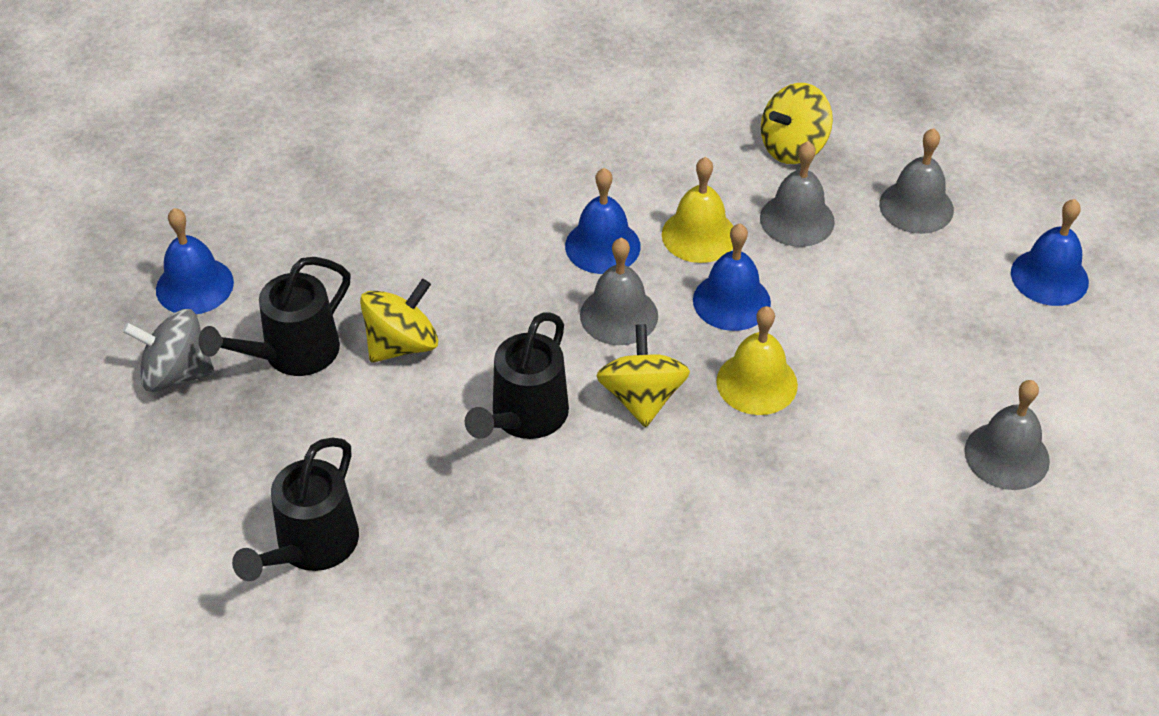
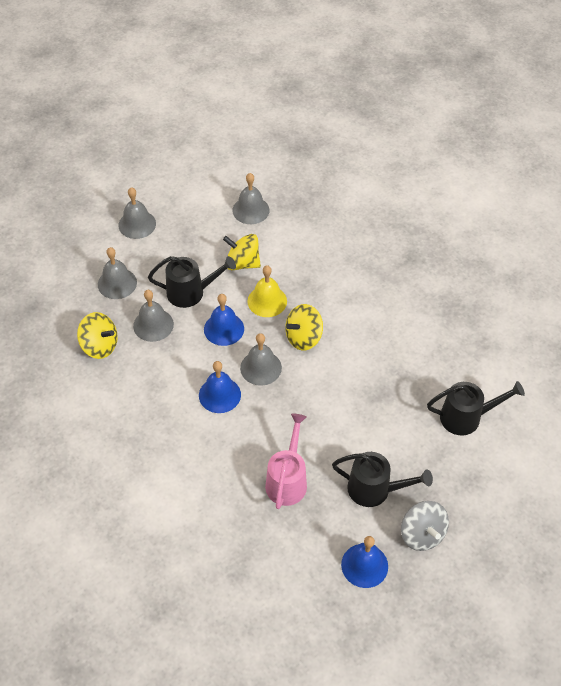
camera: 120 degrees left, 5 degrees up
yellow spinning top [360,279,438,362] -> yellow spinning top moved to [223,234,261,270]
black watering can [465,313,569,439] -> black watering can moved to [148,256,236,308]
yellow bell [662,157,733,263] -> none
blue bell [1011,199,1089,306] -> grey bell [118,187,156,239]
none -> pink watering can [265,413,307,509]

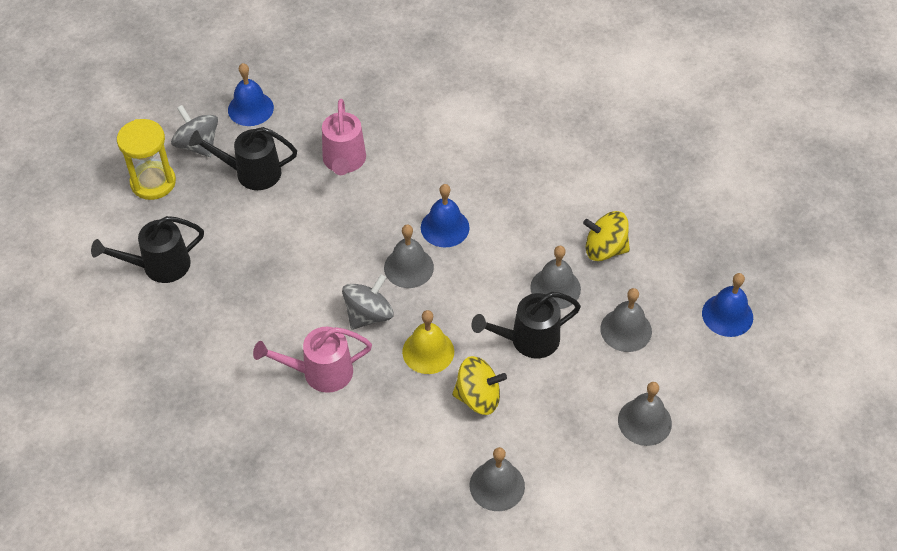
camera: 165 degrees right, 0 degrees up
blue bell [204,294,244,346] -> blue bell moved to [702,273,753,337]
yellow spinning top [285,304,323,350] -> grey spinning top [342,274,394,330]
none -> yellow hourglass [117,119,176,200]
none -> pink watering can [253,327,372,393]

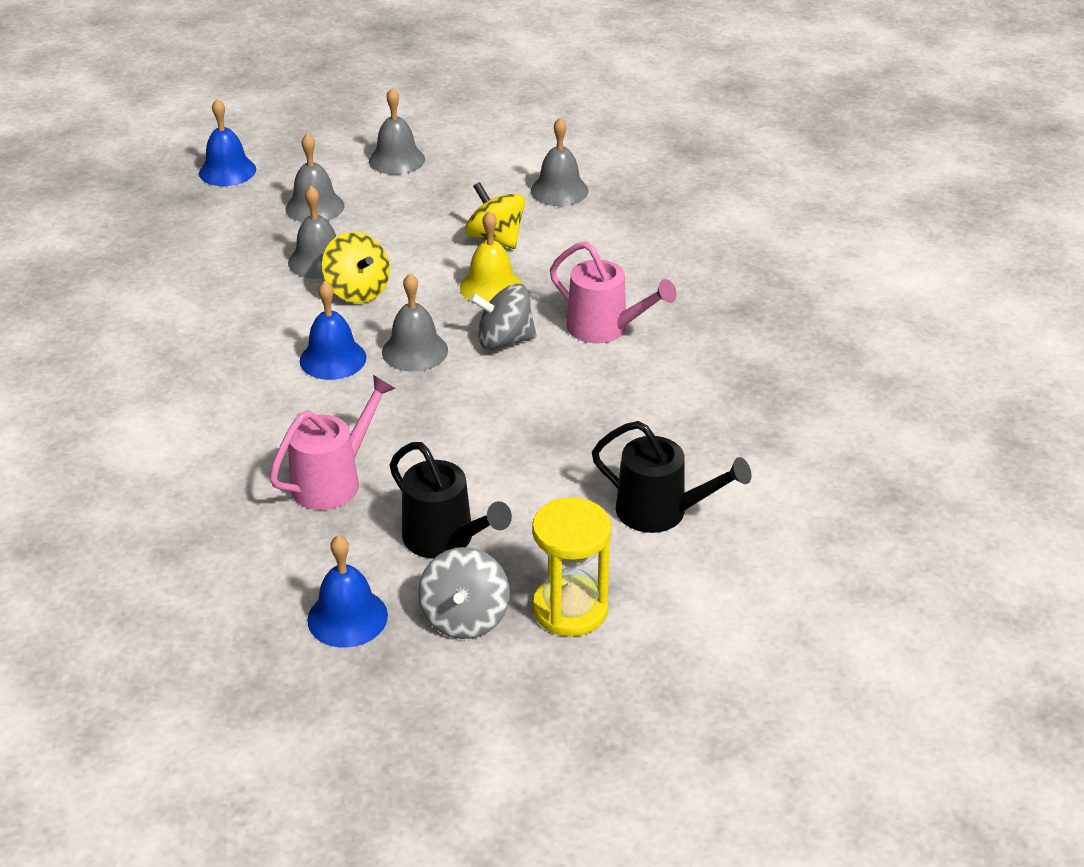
camera: 135 degrees left, 15 degrees down
black watering can [471,292,581,358] -> none
yellow spinning top [583,211,630,261] -> yellow spinning top moved to [322,232,390,303]

